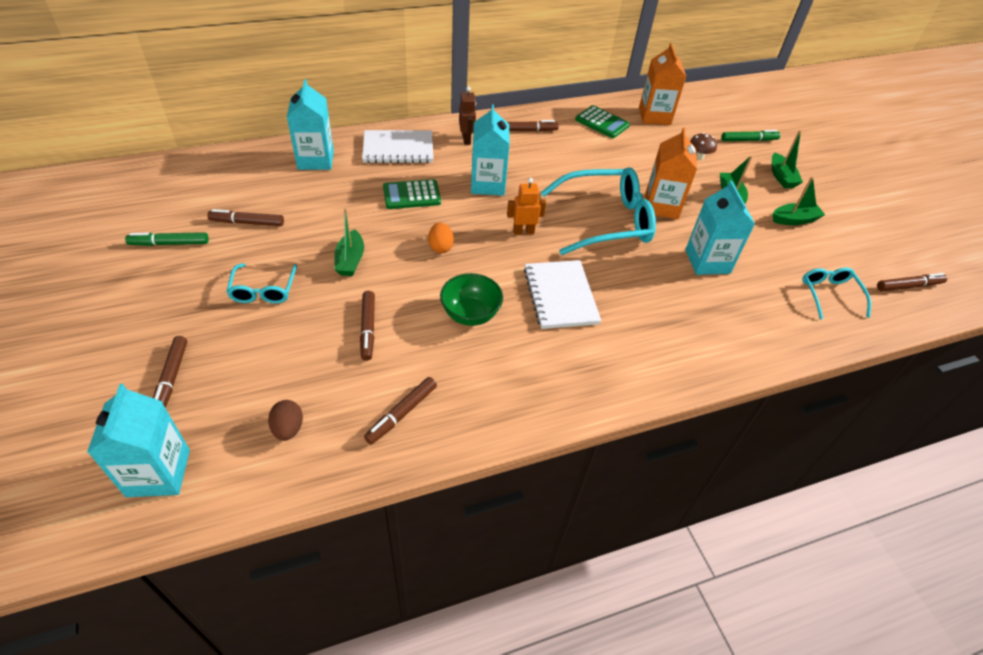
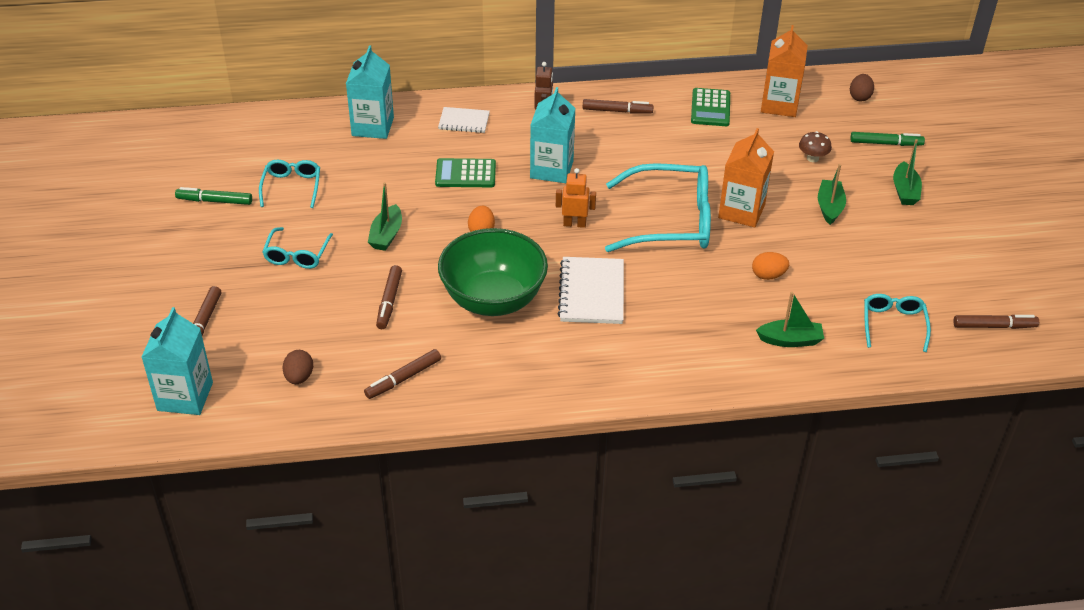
camera: 15 degrees right, 5 degrees down
brown marker [207,209,284,226] -> turquoise glasses [259,160,320,208]
white notebook [362,130,433,163] -> white notebook [438,107,490,133], size x0.61
green bowl [440,273,503,326] -> green bowl [438,228,548,316], size x1.72
green calculator [575,105,630,138] -> green calculator turned 45 degrees clockwise [691,88,730,126]
turquoise carton [685,181,755,275] -> orange egg [752,252,789,280]
green boat [773,176,825,225] -> green boat moved to [756,292,824,347]
none -> brown egg [850,74,874,102]

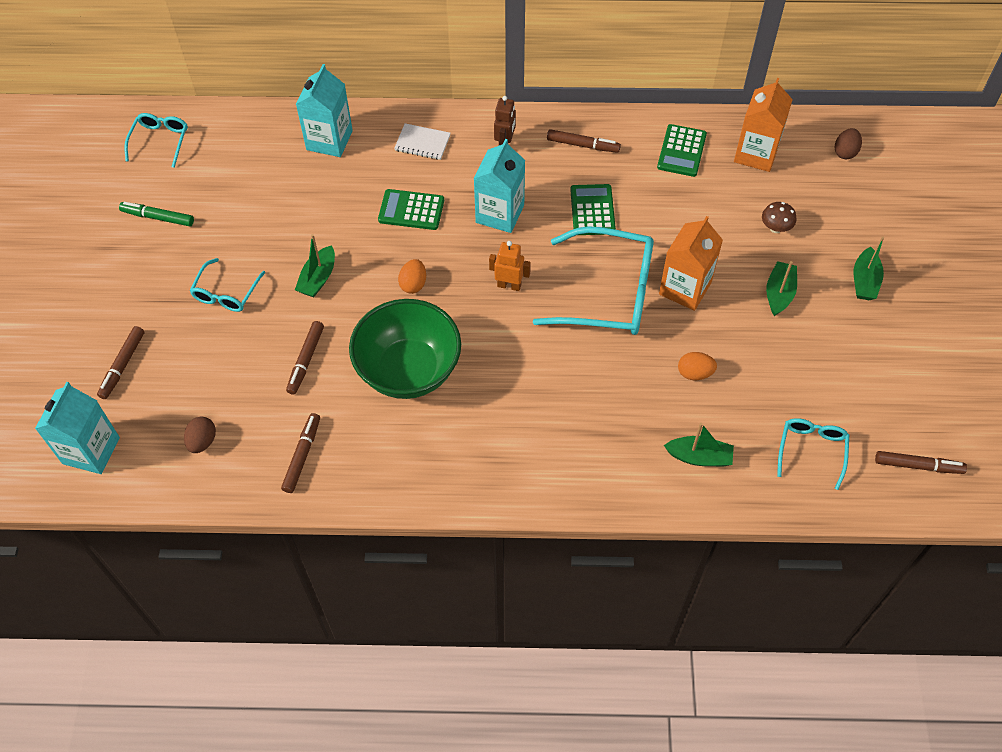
camera: 10 degrees right, 15 degrees up
turquoise glasses [259,160,320,208] -> turquoise glasses moved to [124,113,188,168]
brown marker [364,349,441,399] -> brown marker turned 135 degrees clockwise [281,413,320,493]
white notebook [558,257,624,324] -> none
green marker [850,132,925,146] -> none
none -> green calculator [570,184,616,235]

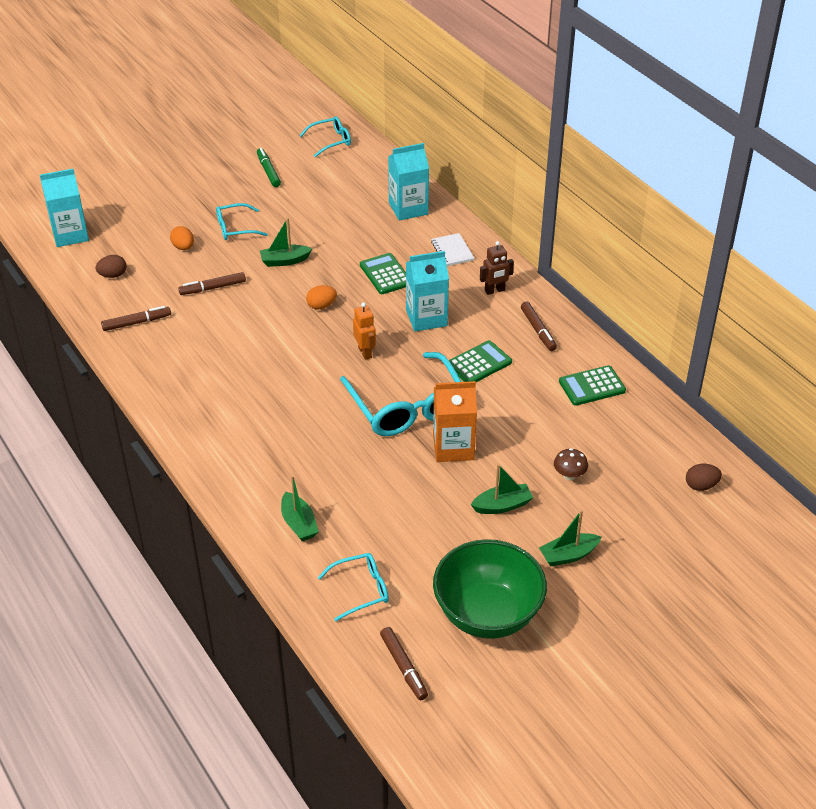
camera: 55 degrees right, 15 degrees down
brown marker [97,326,144,399] -> none
green bowl [349,299,461,399] -> green bowl moved to [433,539,547,639]
orange egg [678,352,717,380] -> orange egg moved to [170,226,194,250]
orange carton [734,78,793,172] -> none

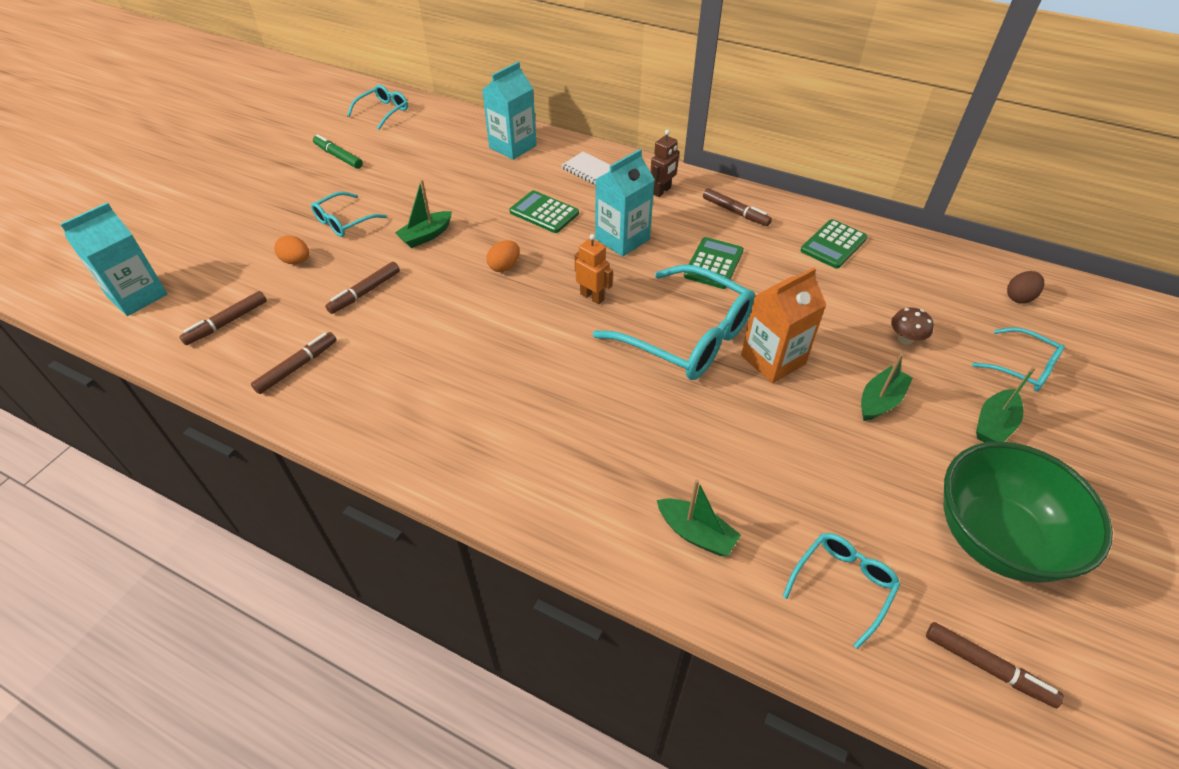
camera: 30 degrees left, 5 degrees up
brown egg [96,255,127,278] -> brown marker [179,291,267,345]
none -> turquoise glasses [972,327,1065,391]

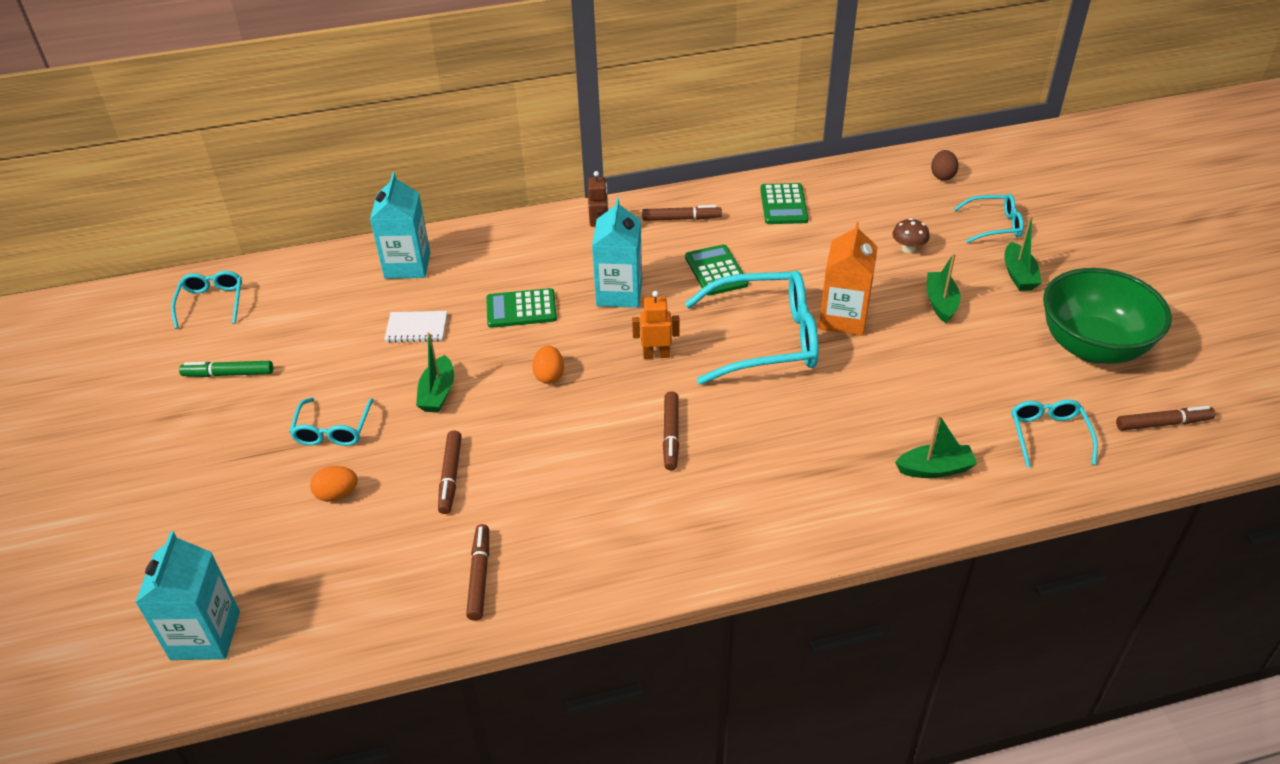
camera: 40 degrees left, 5 degrees down
brown marker [179,291,267,345] -> brown marker moved to [663,391,679,470]
white notebook [561,152,610,185] -> white notebook moved to [384,311,447,343]

